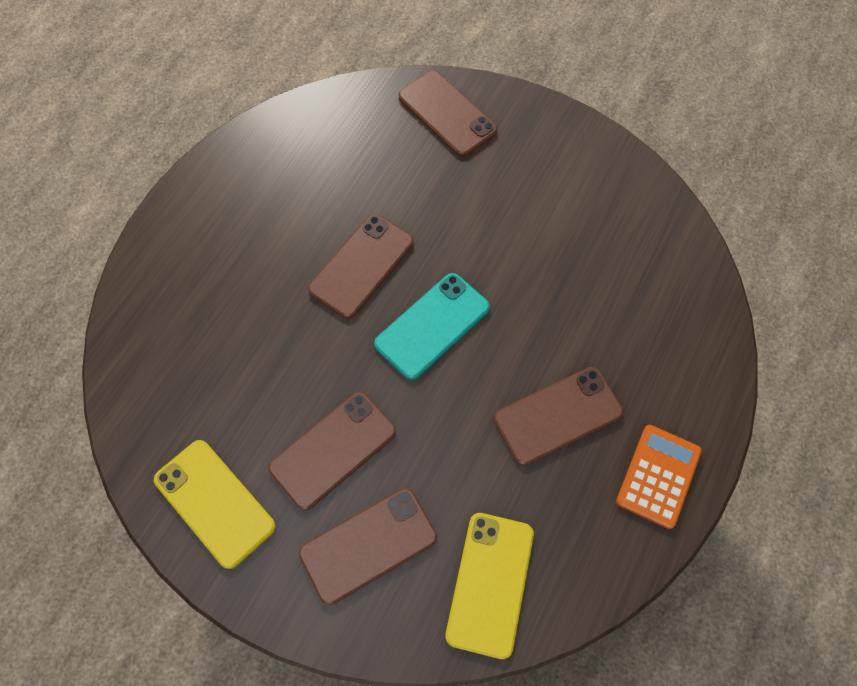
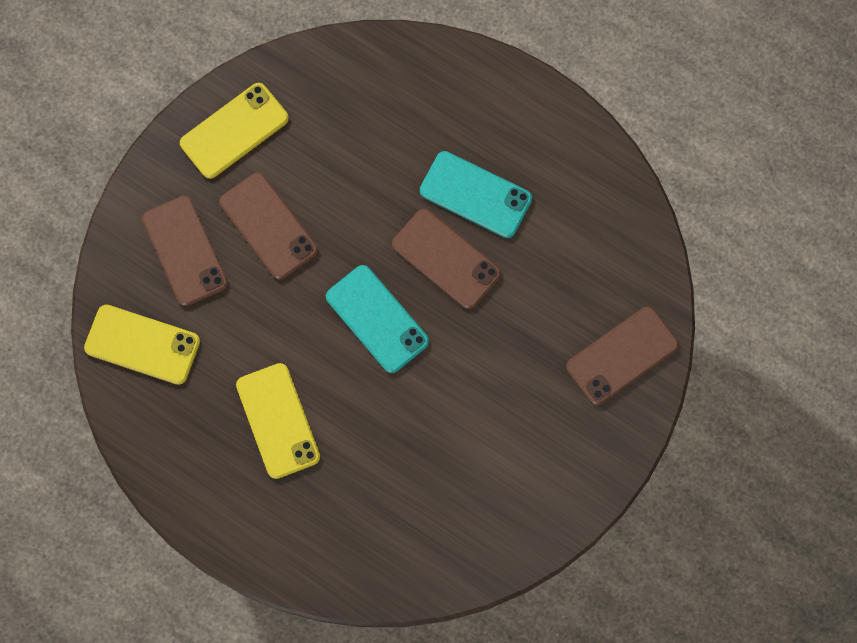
camera: 95 degrees right, 10 degrees up
brown phone [494,367,623,466] -> yellow phone [236,363,320,479]
orange calculator [616,425,702,529] -> none
none -> turquoise phone [420,151,532,238]

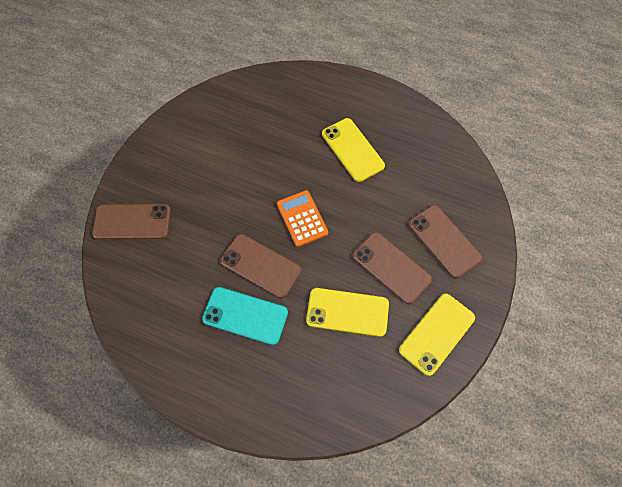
camera: 170 degrees right, 10 degrees down
yellow phone [84,305,200,385] -> yellow phone moved to [306,288,389,337]
turquoise phone [326,265,429,373] -> orange calculator [277,190,328,247]
brown phone [566,306,679,405] -> brown phone turned 45 degrees clockwise [92,204,171,239]

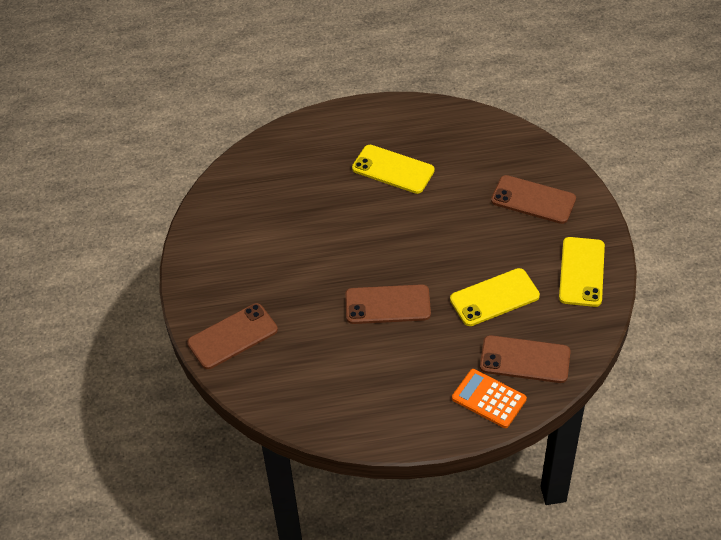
camera: 30 degrees left, 15 degrees down
turquoise phone [202,287,288,345] -> none
orange calculator [277,190,328,247] -> orange calculator moved to [452,369,527,428]
brown phone [353,232,432,304] -> brown phone moved to [480,335,571,383]

